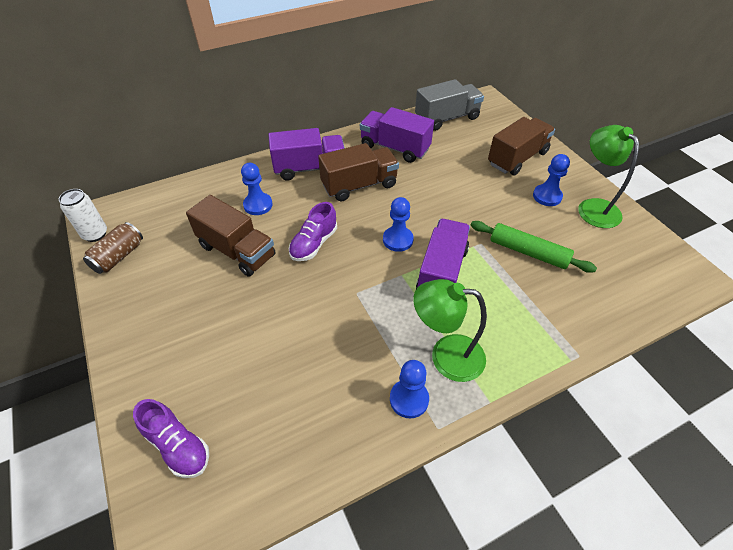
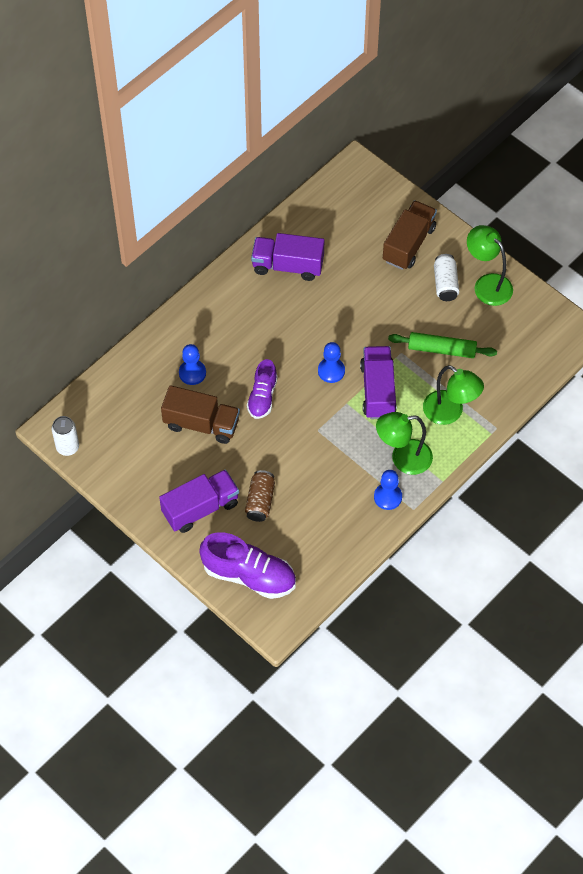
camera: 20 degrees left, 10 degrees up
brown can [83,222,143,274] -> brown can moved to [245,470,275,522]
purple shoe [133,399,209,478] -> purple shoe [199,532,296,599], size x1.61
purple truck [268,128,345,181] -> purple truck moved to [159,469,239,533]
brown truck [318,143,399,201] -> none
grey truck [415,79,484,131] -> none
blue pawn [533,154,570,206] -> white can [434,254,459,301]
none -> green lamp [423,365,484,425]

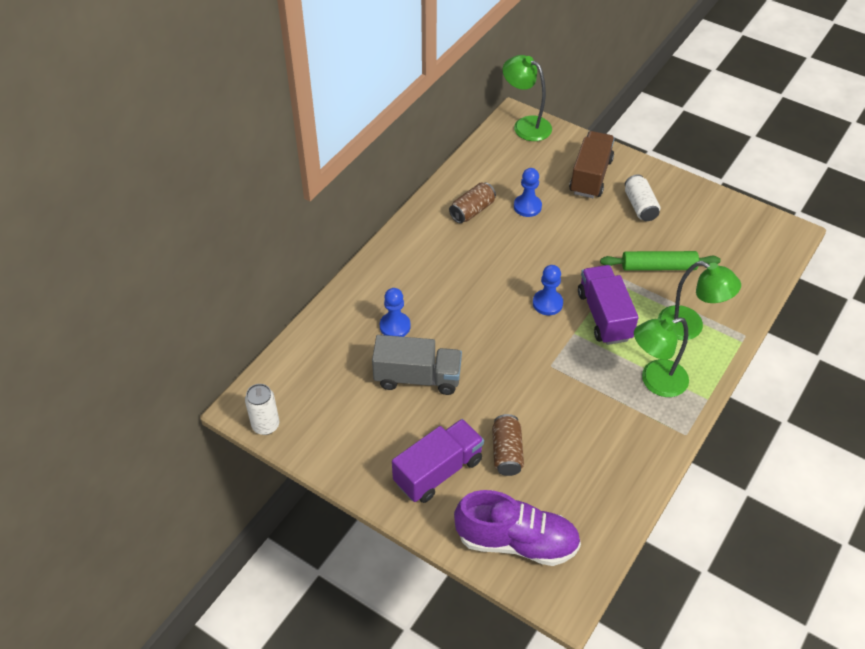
camera: 10 degrees left, 10 degrees down
brown truck [161,385,240,444] -> grey truck [372,335,462,395]
purple shoe [247,359,278,419] -> none
purple truck [251,233,324,281] -> brown can [449,182,496,223]
blue pawn [374,470,402,510] -> blue pawn moved to [514,168,542,217]
green lamp [467,225,513,306] -> green lamp moved to [503,55,552,141]

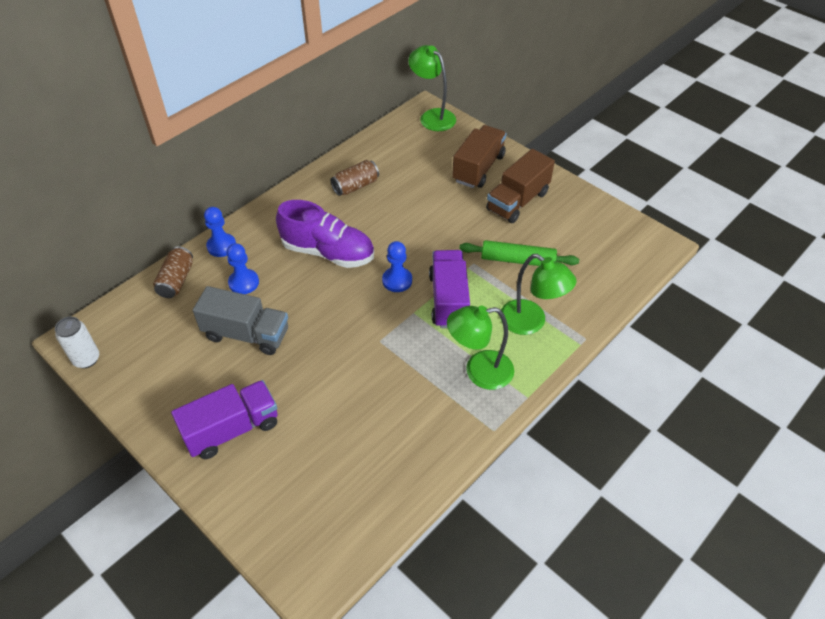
camera: 10 degrees right, 0 degrees up
purple shoe [454,490,581,566] -> purple shoe moved to [276,200,374,268]
brown can [492,414,524,476] -> brown can moved to [153,247,193,298]
blue pawn [514,168,542,217] -> blue pawn moved to [204,207,236,257]
white can [625,175,660,221] -> brown truck [486,149,555,223]

